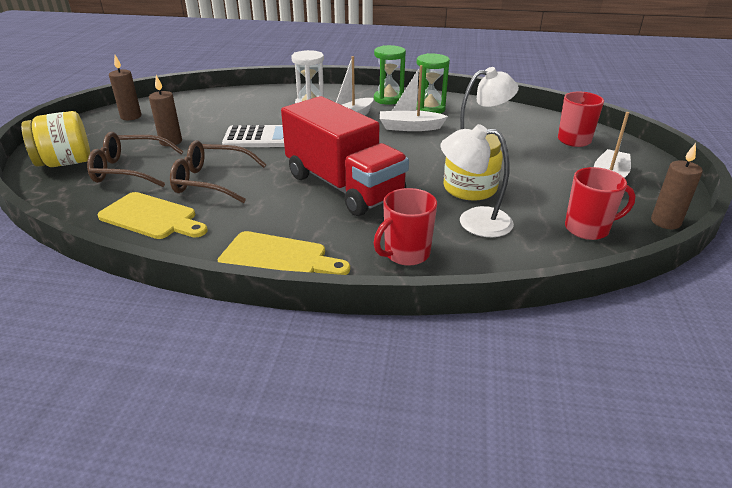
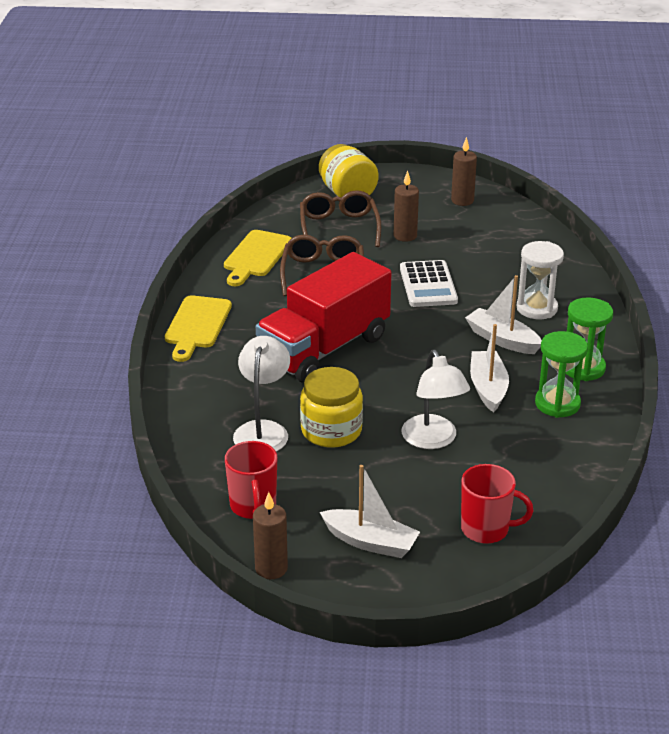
camera: 85 degrees right, 0 degrees up
red mug [374,188,437,266] -> none

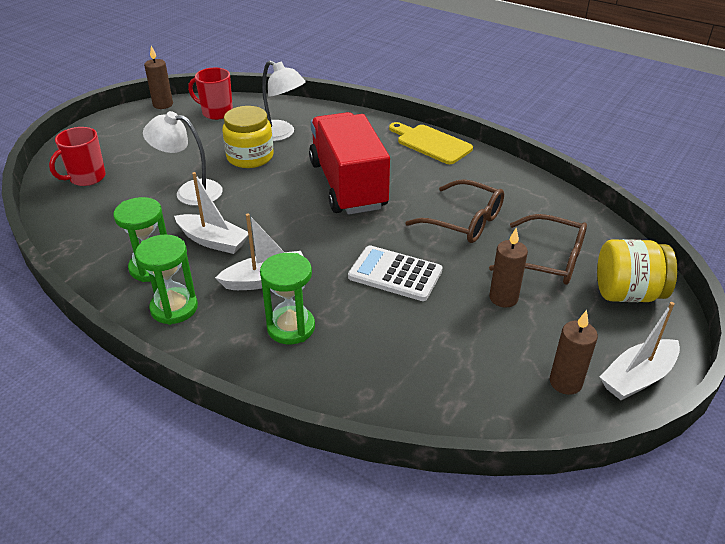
camera: 120 degrees right, 5 degrees up
yellow cutting board [224,230,292,286] -> none
white boat [320,465,420,558] -> white boat moved to [600,302,680,400]
white hourglass [517,241,564,319] -> green hourglass [260,253,315,344]

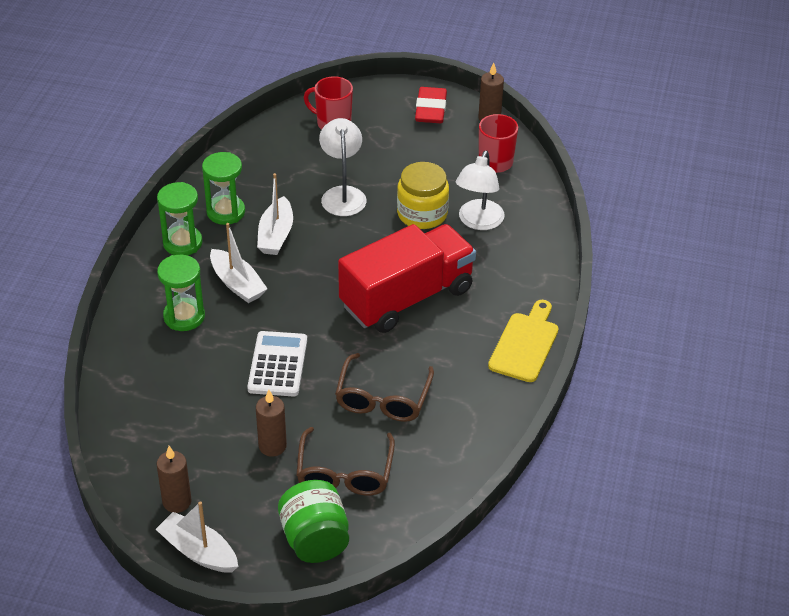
camera: 70 degrees right, 5 degrees up
yellow jar [597,239,677,302] -> green jar [278,480,349,563]
none -> red eraser [415,87,447,123]

